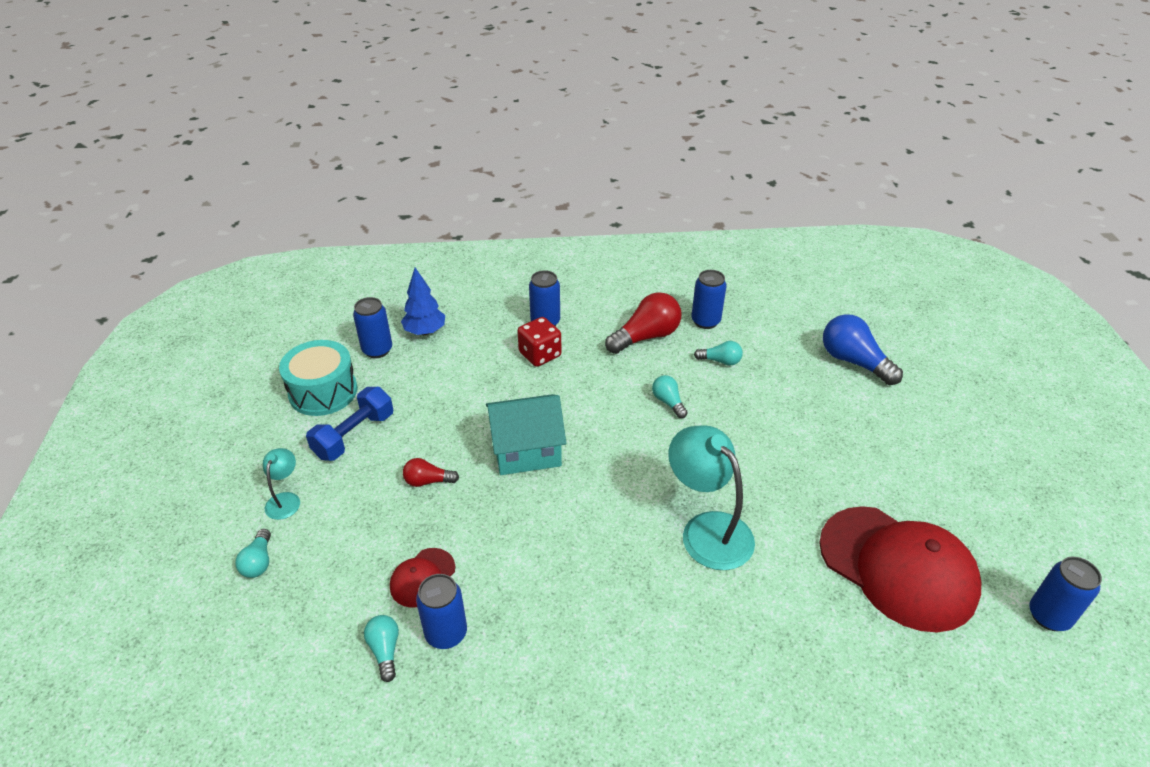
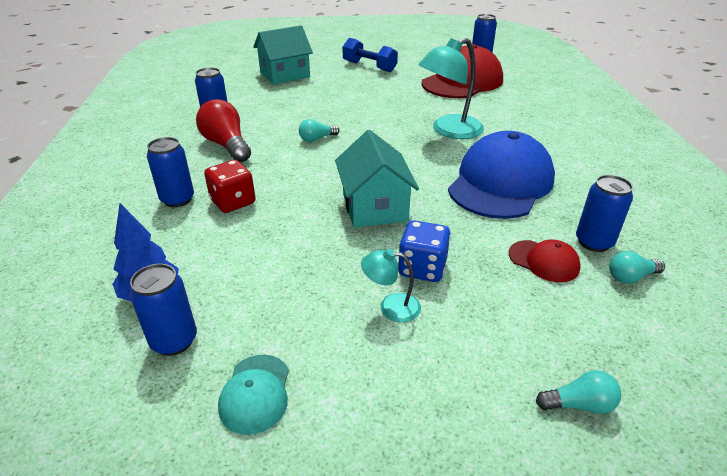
camera: 90 degrees left, 5 degrees down
turquoise lamp [263,448,300,520] -> turquoise lamp moved to [361,249,421,322]
turquoise drum [279,340,358,416] -> turquoise cap [218,355,289,435]
blue dumbbell [306,387,393,461] -> blue dumbbell moved to [342,38,398,72]
red light bulb [403,458,459,487] -> blue dice [398,220,451,282]
turquoise light bulb [694,341,743,366] -> none
blue light bulb [823,314,903,385] -> turquoise house [253,25,313,84]
none -> blue cap [448,131,555,219]

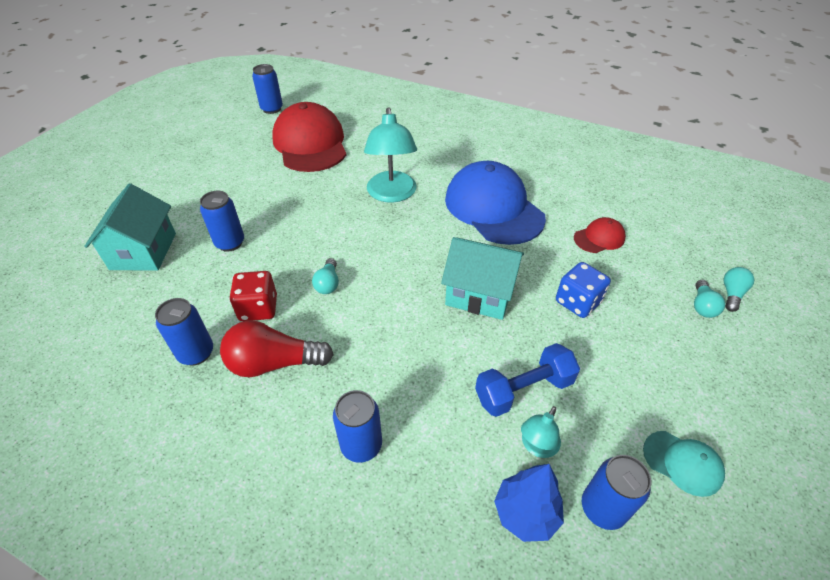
camera: 60 degrees left, 10 degrees up
red dice [204,160,256,213] -> red dice moved to [230,271,277,321]
blue dumbbell [342,38,398,72] -> blue dumbbell moved to [475,343,580,417]
turquoise lamp [361,249,421,322] -> turquoise lamp moved to [521,406,561,458]
blue can [576,175,633,252] -> blue can moved to [200,191,244,252]
turquoise light bulb [609,251,665,284] -> turquoise light bulb moved to [694,280,725,318]

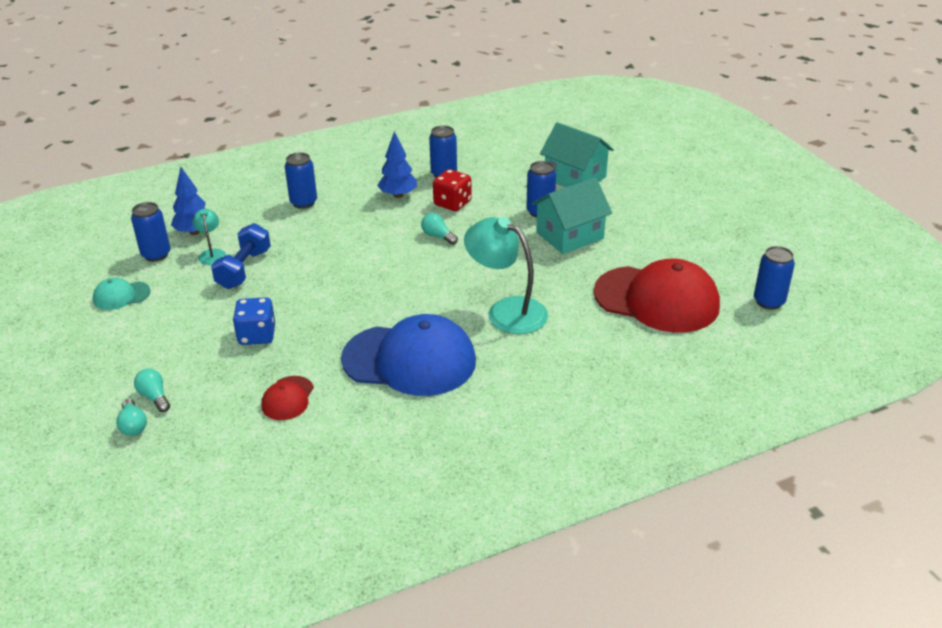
camera: 130 degrees right, 10 degrees down
red light bulb [220,320,334,377] -> blue tree [377,131,417,198]
turquoise house [441,237,524,320] -> turquoise house moved to [532,178,612,254]

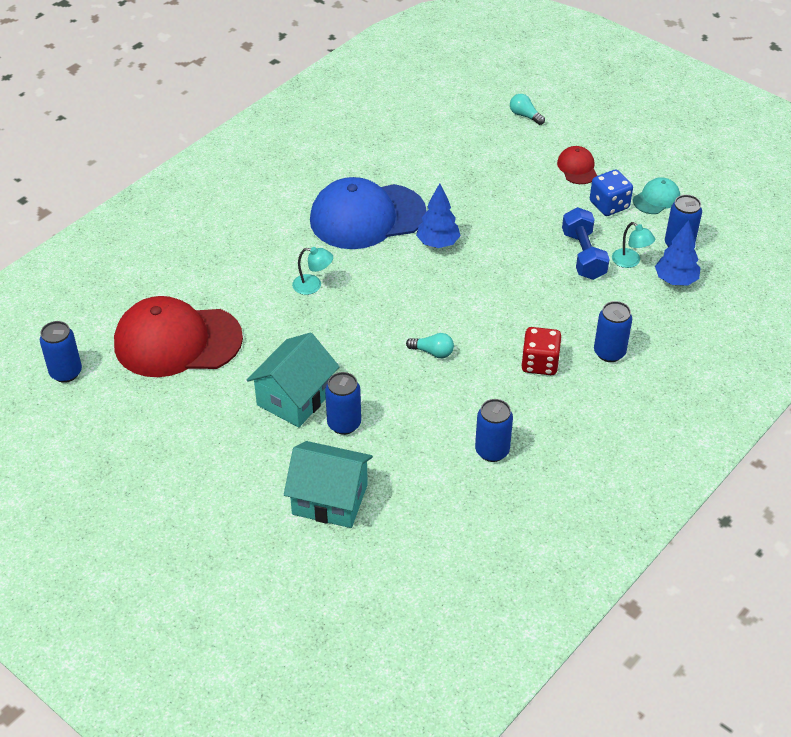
camera: 155 degrees right, 10 degrees up
turquoise light bulb [134,369,170,412] -> none
blue dice [233,297,275,345] -> blue dice moved to [590,170,633,216]
red cap [261,376,314,420] -> red cap moved to [557,146,597,184]
blue tree [377,131,417,198] -> blue tree moved to [416,183,461,248]
red dice [433,169,472,211] -> red dice moved to [521,327,562,375]
turquoise lamp [464,217,548,334] -> turquoise lamp [292,247,333,295], size x0.50

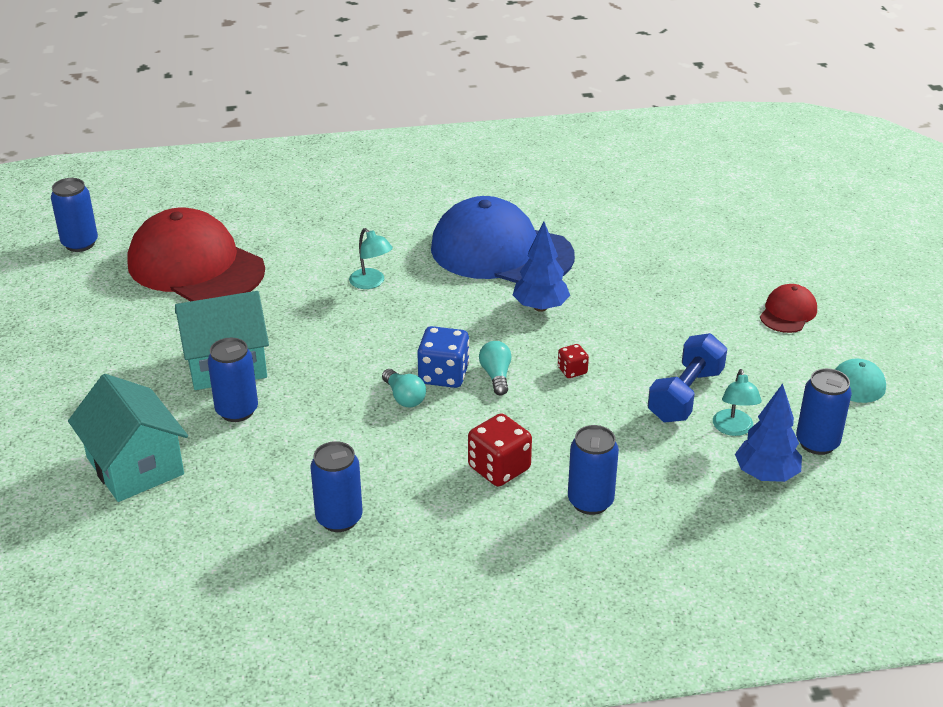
camera: 40 degrees right, 10 degrees down
turquoise light bulb [510,94,545,125] -> turquoise light bulb moved to [479,341,511,396]
blue dice [590,170,633,216] -> blue dice moved to [417,326,469,388]
none -> red dice [558,344,589,378]

